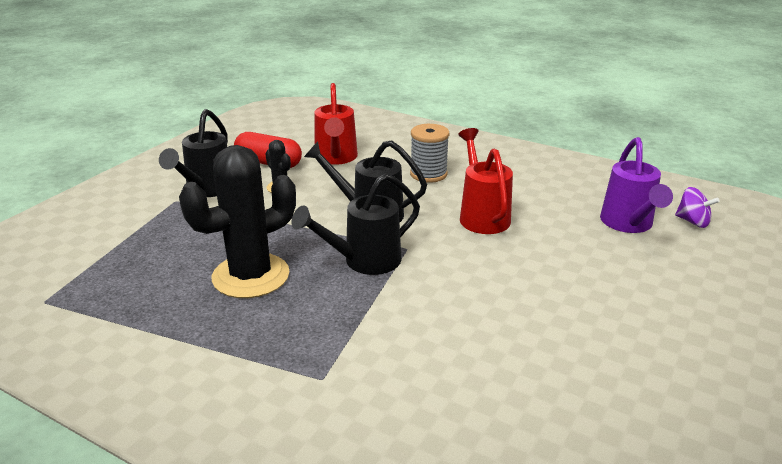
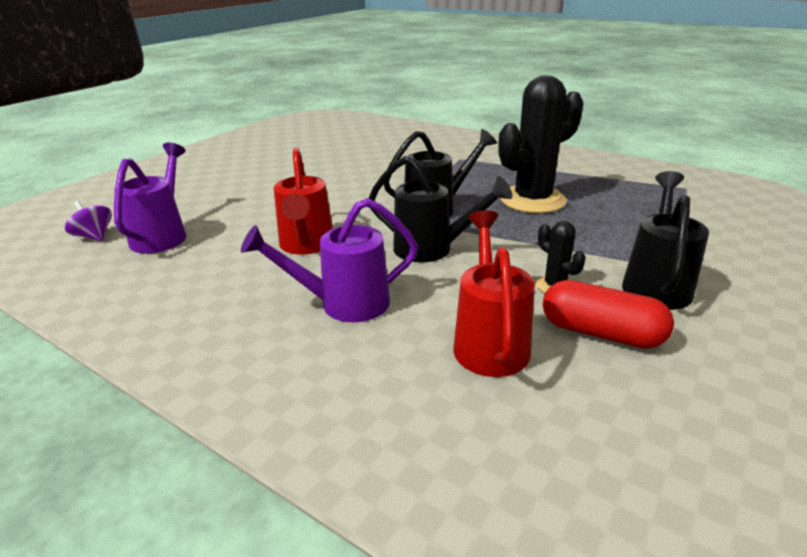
camera: 175 degrees left, 0 degrees up
grey spool [410,124,449,183] -> purple watering can [241,198,418,322]

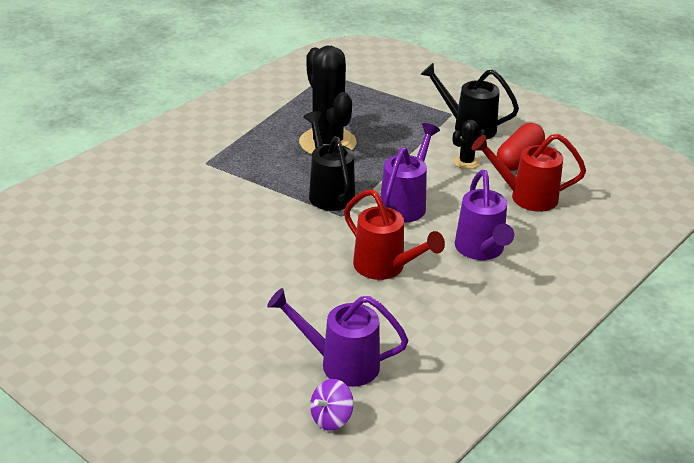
camera: 85 degrees left, 5 degrees up
red watering can [273,148,333,255] -> red watering can turned 45 degrees clockwise [344,189,445,280]
black watering can [368,156,513,263] -> purple watering can [380,123,440,222]

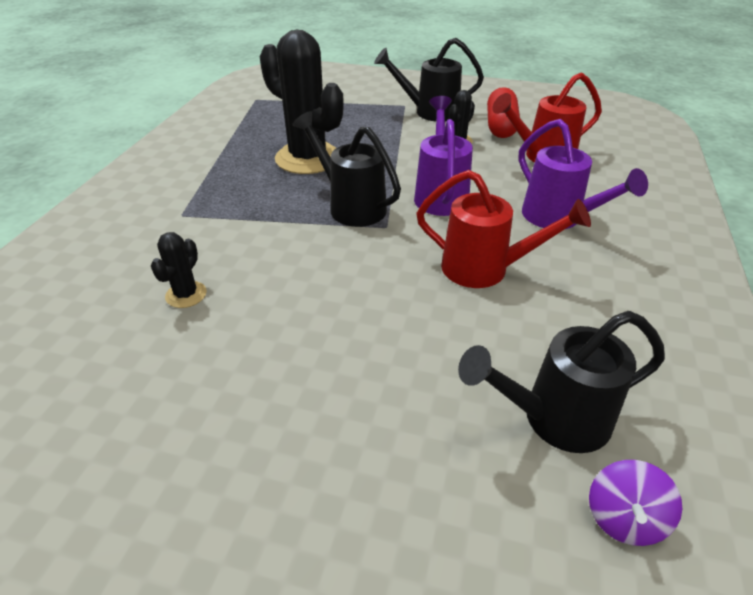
camera: 25 degrees left, 5 degrees up
purple watering can [267,288,408,387] -> black watering can [458,311,665,453]
none -> black cactus [151,232,207,308]

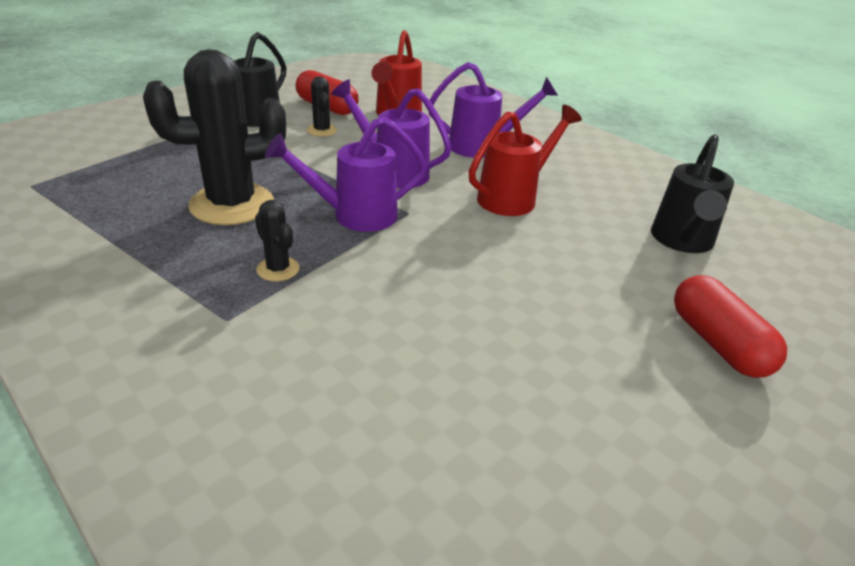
camera: 60 degrees left, 5 degrees down
black cactus [151,232,207,308] -> black cactus moved to [255,200,300,281]
black watering can [293,111,401,227] -> purple watering can [265,117,427,232]
purple spinning top [589,460,682,546] -> none
none -> red capsule [674,275,787,378]

